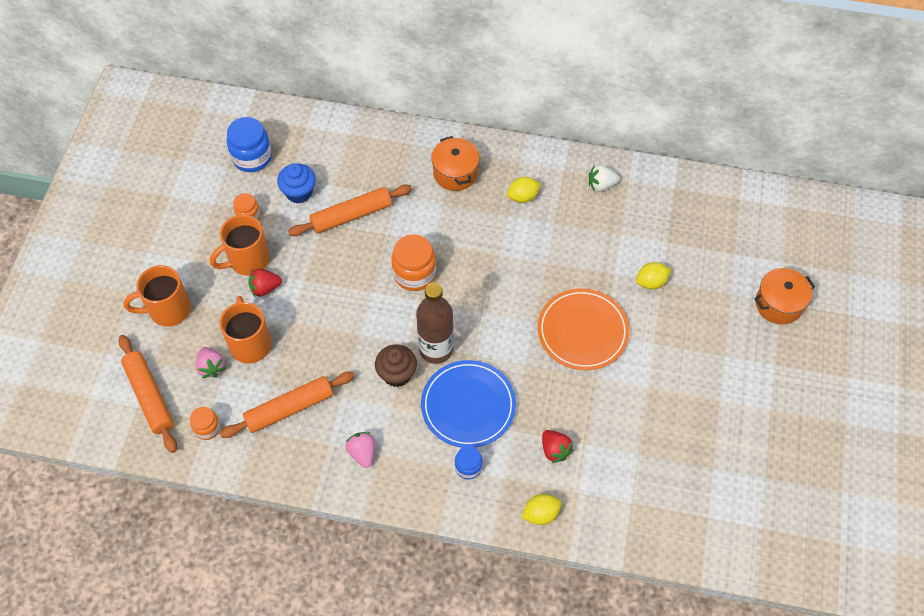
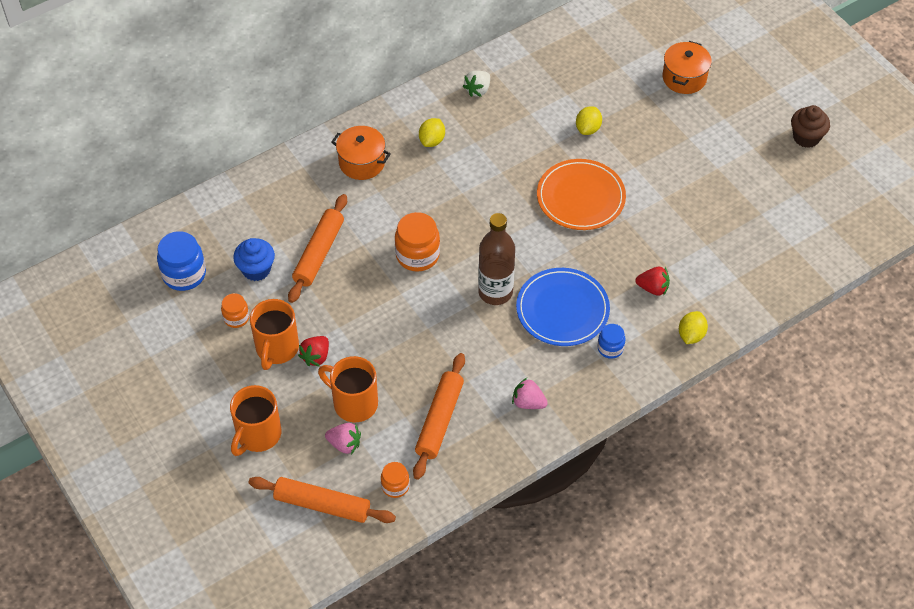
camera: 45 degrees left, 5 degrees down
brown cupcake [375,345,417,387] -> brown cupcake moved to [791,105,830,148]

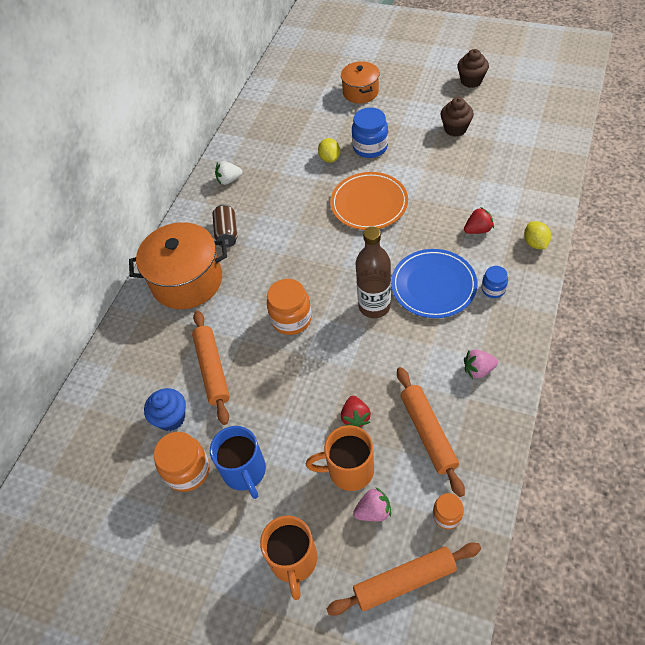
camera: 30 degrees left, 0 degrees up
blue jar [157,231,206,291] -> blue jar moved to [352,108,388,158]
orange jar [221,293,249,328] -> orange jar [154,432,210,492], size x1.73
orange mug [250,299,299,370] -> blue mug [210,426,266,499]
red strawberry [298,336,329,367] -> red strawberry moved to [341,396,371,428]
orange pot [331,126,391,180] -> orange pot [129,222,227,309], size x1.69
yellow lemon [419,118,445,147] -> brown can [213,204,237,248]
white strawberry [463,71,490,97] -> white strawberry turned 75 degrees clockwise [215,161,243,185]
none -> brown cupcake [440,97,474,137]

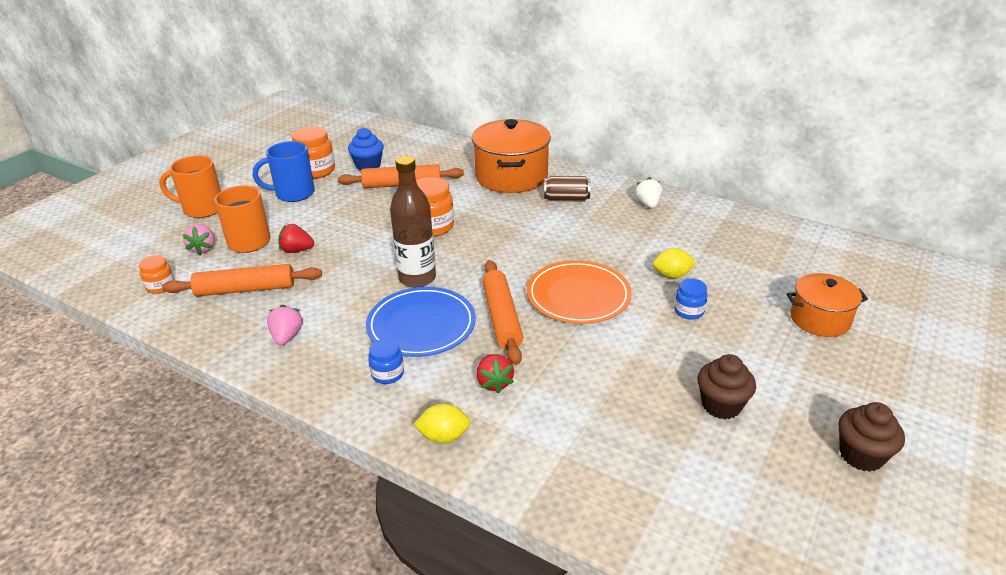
camera: 95 degrees right, 20 degrees down
orange rolling pin [326,543,481,616] -> orange rolling pin moved to [482,260,523,365]
blue jar [352,108,388,158] -> blue jar [674,279,708,320], size x0.58

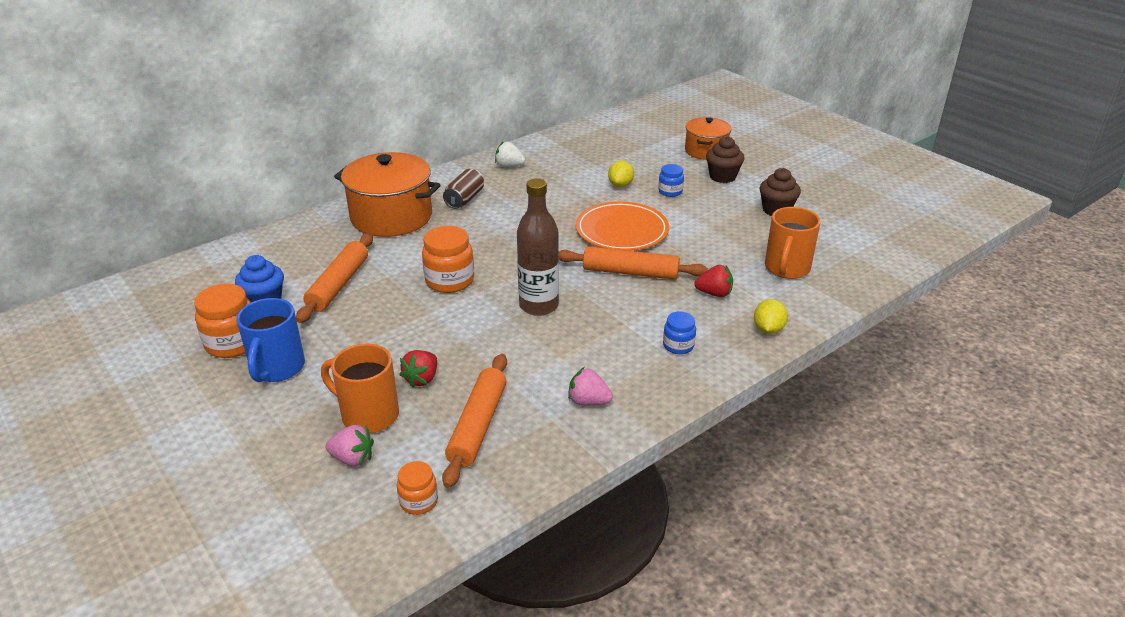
camera: 70 degrees left, 0 degrees up
orange mug [159,155,221,218] -> orange mug moved to [765,207,821,279]
blue plate [366,287,476,357] -> none
brown cupcake [838,402,905,472] -> brown cupcake moved to [706,136,744,183]

